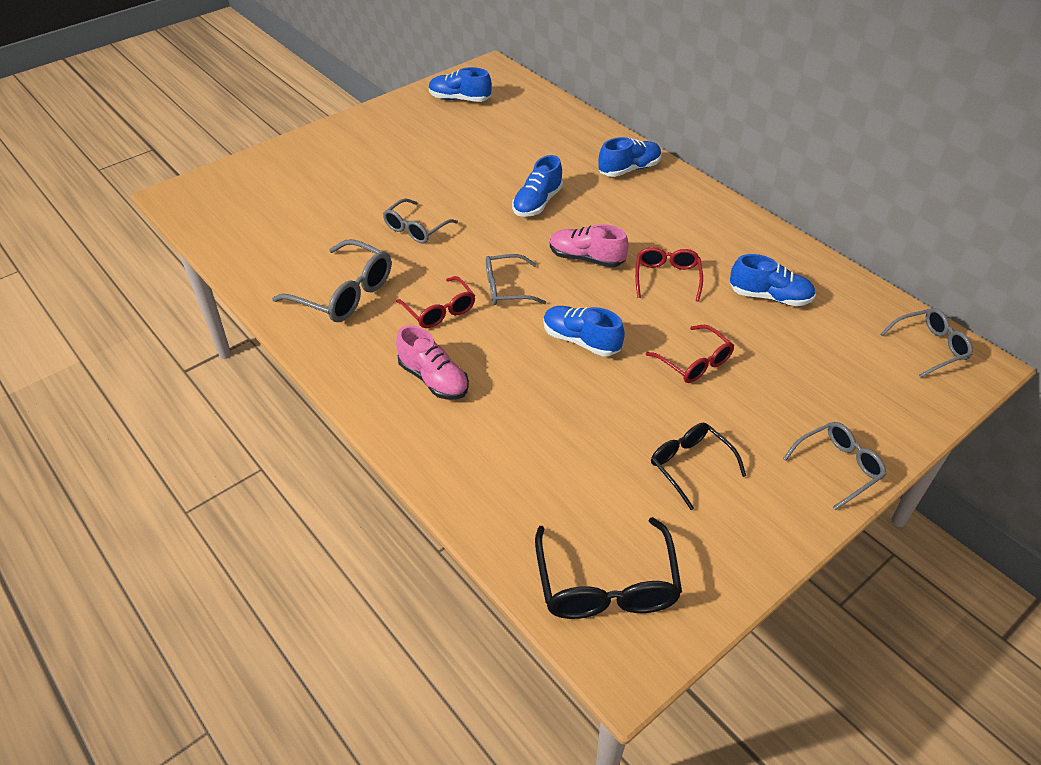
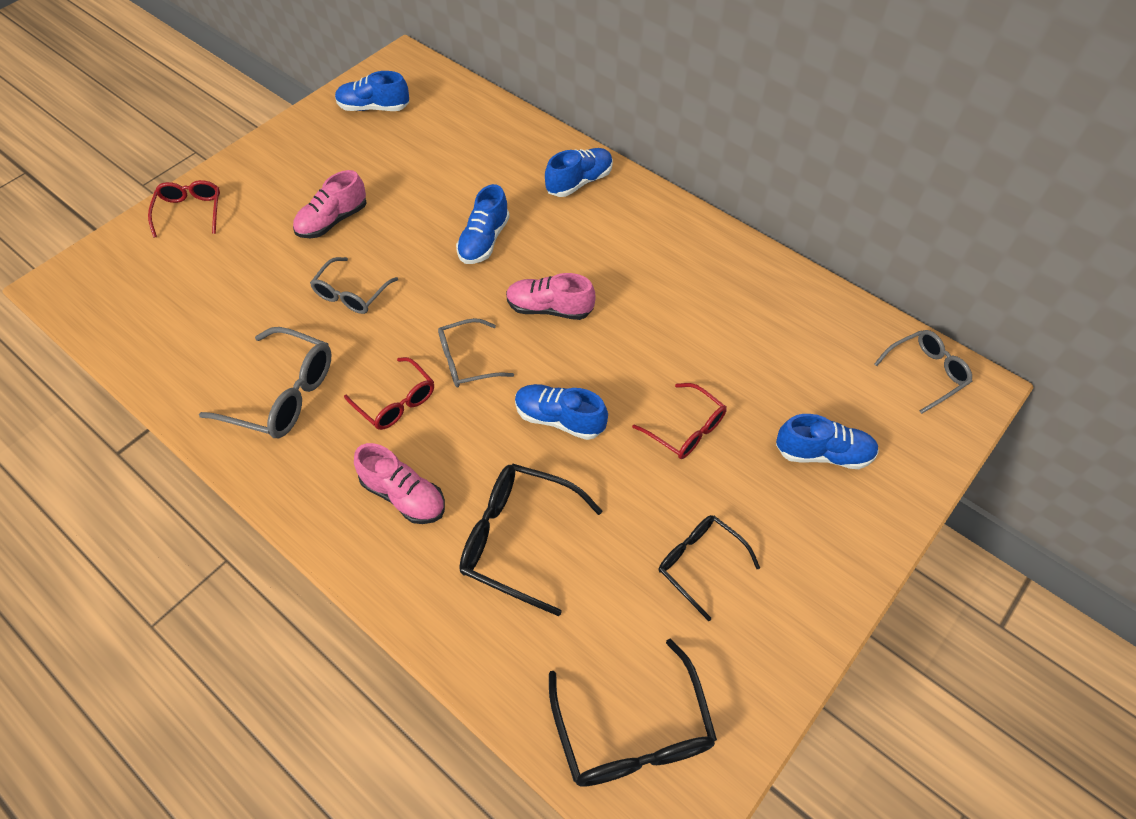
camera: 10 degrees left, 10 degrees up
red glasses [635,247,703,302] -> red glasses moved to [148,180,220,238]
blue shoe [730,254,816,306] -> blue shoe moved to [776,414,879,469]
grey glasses [783,422,886,510] -> none
none -> pink shoe [293,170,367,238]
none -> black glasses [459,464,602,616]

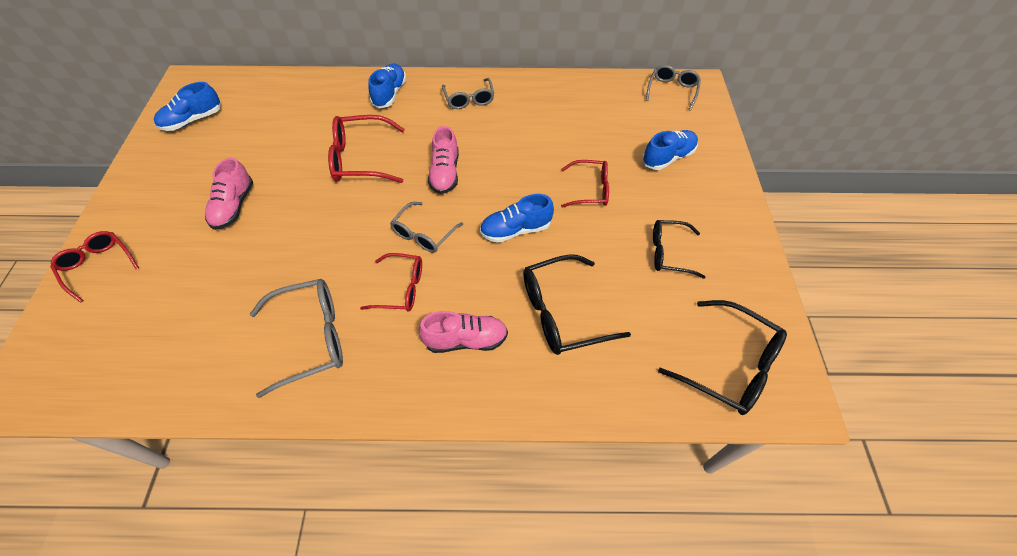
camera: 40 degrees left, 0 degrees up
grey glasses [310,257,398,314] -> grey glasses moved to [442,78,494,109]
blue shoe [456,184,510,264] -> red glasses [328,115,405,183]
pink shoe [506,273,596,320] -> pink shoe turned 60 degrees counterclockwise [428,126,459,194]

